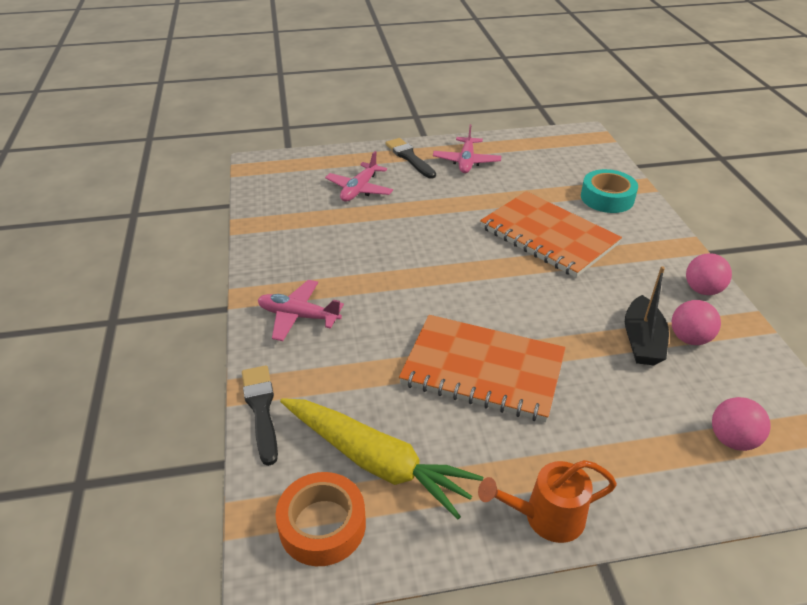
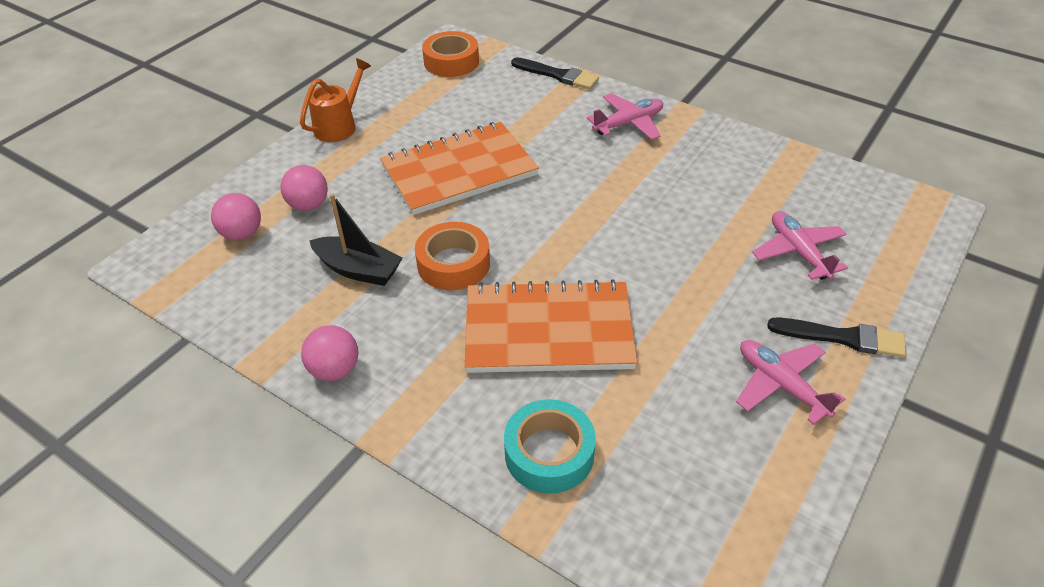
camera: 135 degrees right, 5 degrees up
yellow carrot [280,398,483,519] -> none
black boat [625,266,669,365] -> black boat turned 150 degrees clockwise [309,193,403,286]
pink ball [672,300,721,345] -> pink ball moved to [280,165,328,211]
none -> orange tape [415,222,490,290]

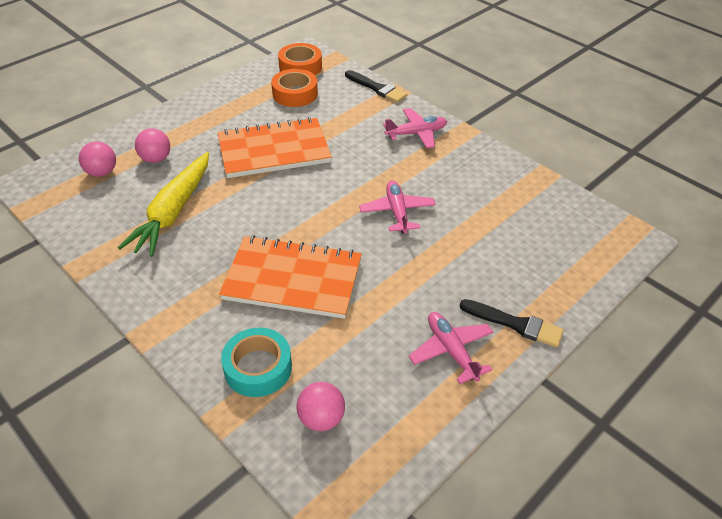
camera: 10 degrees right, 0 degrees up
orange watering can [300,58,371,142] -> none
pink ball [301,325,358,381] -> pink ball moved to [296,382,345,431]
black boat [309,193,403,286] -> yellow carrot [118,152,209,257]
orange tape [415,222,490,290] -> orange tape moved to [271,69,318,107]
pink plane [752,211,848,280] -> pink plane moved to [359,180,436,234]

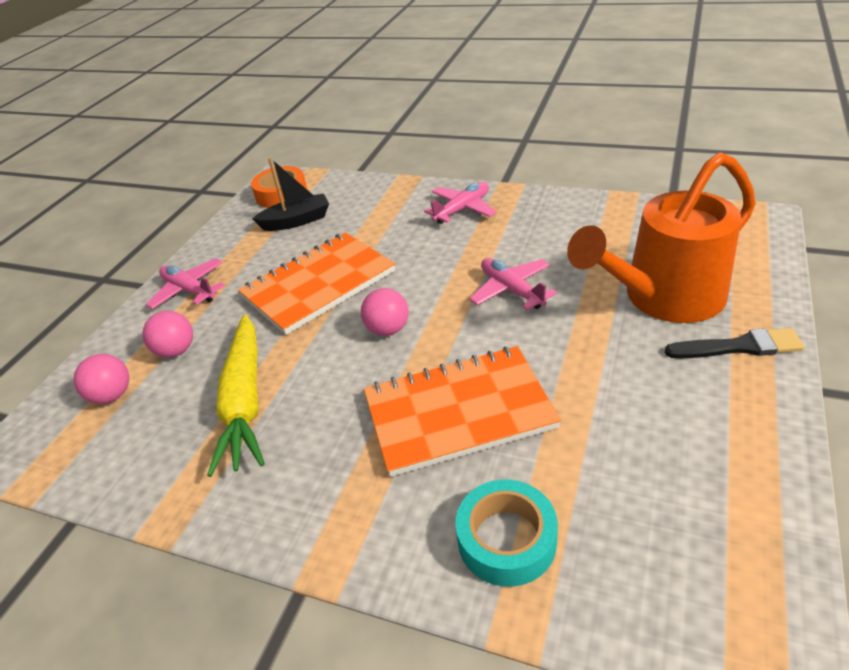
camera: 20 degrees left, 5 degrees down
orange tape [271,69,318,107] -> black boat [253,158,329,231]
pink ball [296,382,345,431] -> pink ball moved to [361,288,409,336]
black brush [345,70,407,103] -> none
pink plane [409,312,494,384] -> pink plane moved to [145,258,225,309]
none -> orange watering can [567,152,756,323]

